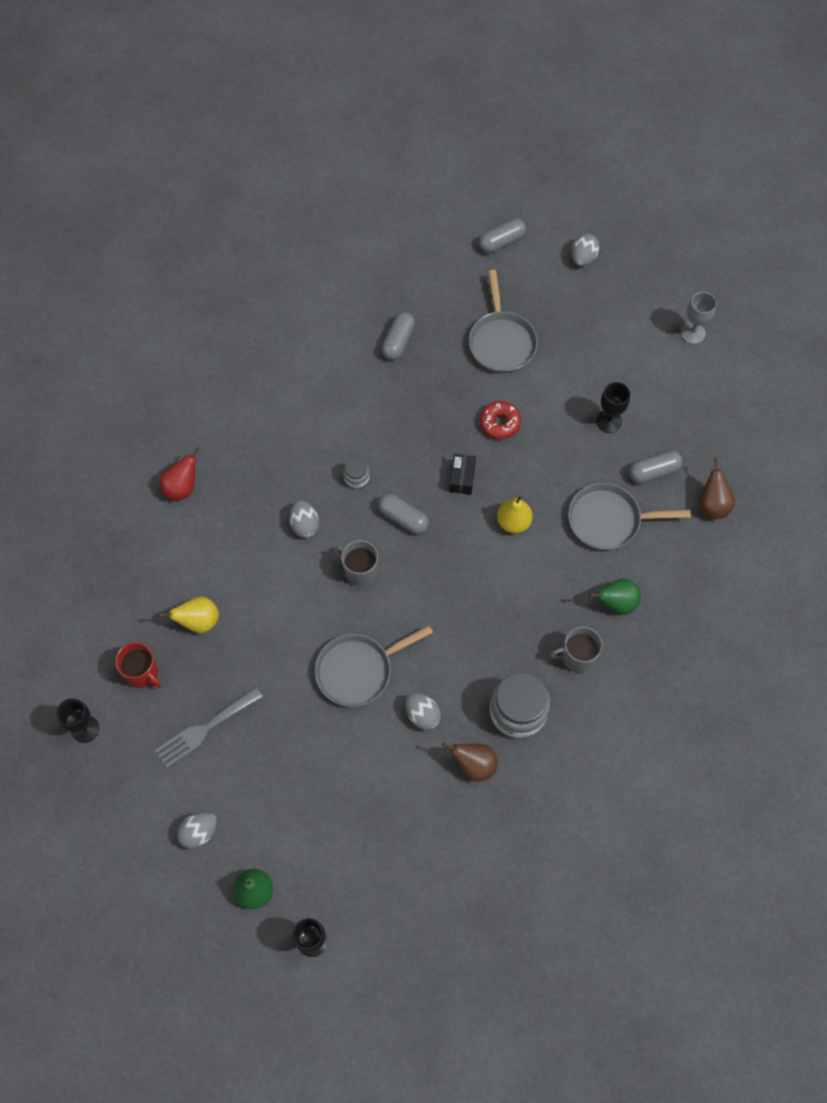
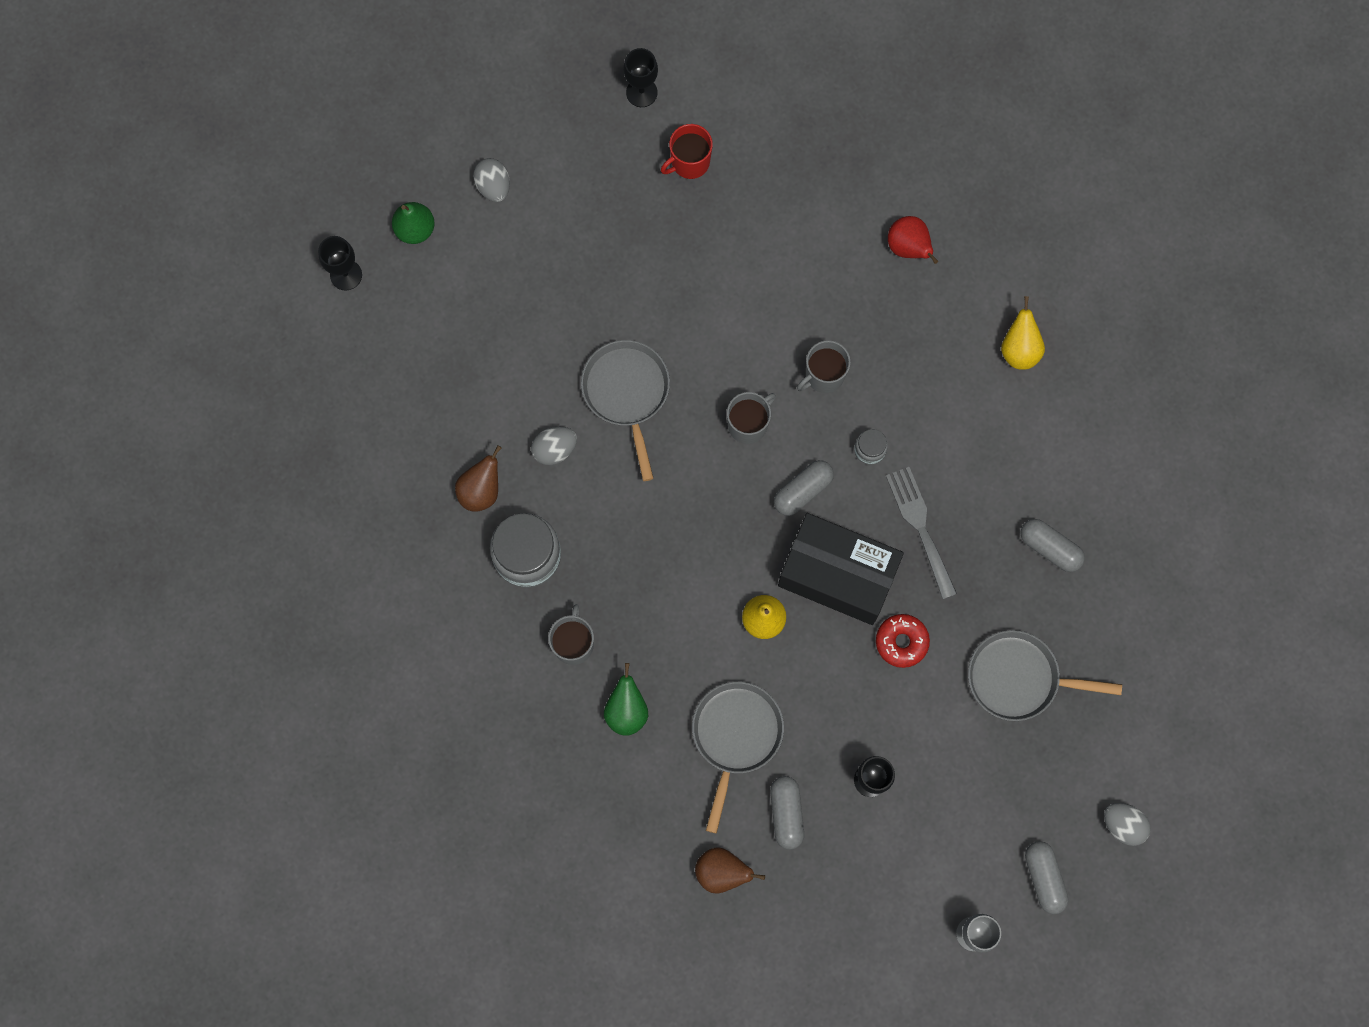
camera: 105 degrees right, 10 degrees up
grey fork [155,687,263,768] -> grey fork moved to [886,467,957,599]
yellow pear [159,597,219,633] -> yellow pear moved to [1001,296,1045,370]
grey egg [289,500,319,538] -> grey mug [797,340,851,393]
black box [449,454,476,495] -> black box [778,513,904,625], size x2.42
grey capsule [479,218,526,253] -> grey capsule moved to [1025,841,1069,914]

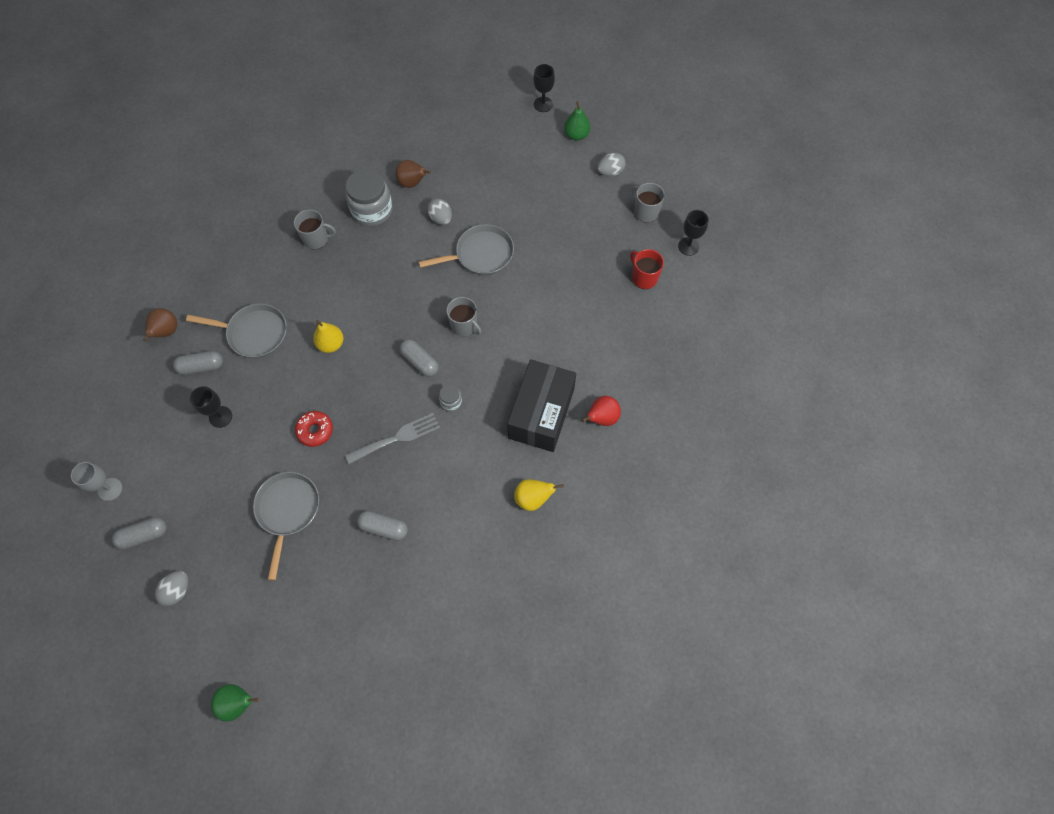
camera: 85 degrees right, 10 degrees down
green pear [604,663,648,736] -> green pear moved to [211,684,259,722]
black box [778,513,904,625] -> black box moved to [507,359,576,452]
grey mug [797,340,851,393] -> grey mug moved to [632,183,665,223]
grey capsule [1020,519,1085,572] -> grey capsule turned 75 degrees clockwise [357,511,408,541]

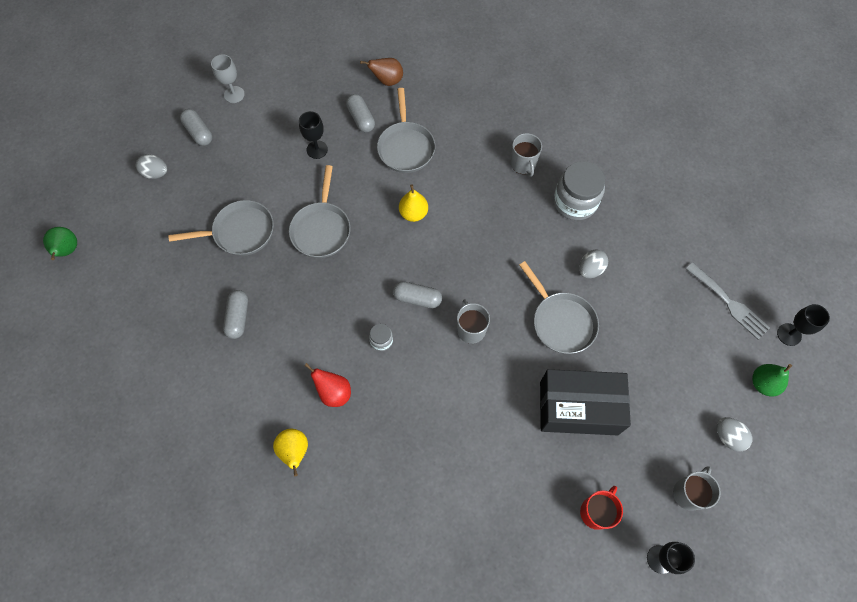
camera: 75 degrees right, 0 degrees up
red donut [295,411,333,447] -> grey pan [289,165,351,258]
grey fork [345,413,440,464] -> grey fork moved to [686,262,770,340]
brown pear [395,160,431,188] -> none
grey capsule [399,339,439,377] -> grey capsule turned 75 degrees clockwise [393,281,442,308]
grey mug [447,297,481,337] -> grey mug turned 135 degrees clockwise [457,299,490,344]
black box [507,359,576,452] -> black box moved to [540,369,631,435]
red pear [582,396,621,426] -> red pear moved to [304,363,351,407]

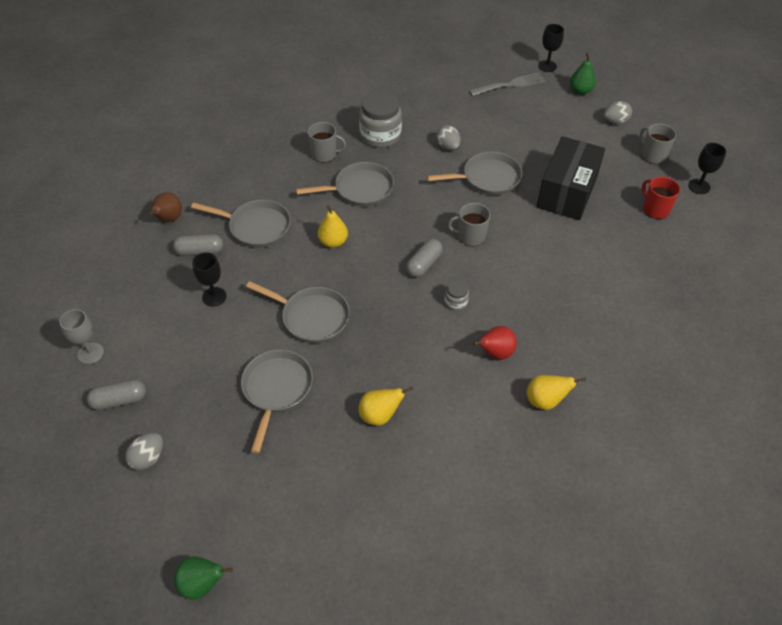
camera: 70 degrees left, 15 degrees down
grey capsule [223,290,248,339] -> yellow pear [359,387,413,426]
none -> grey pan [296,162,394,207]

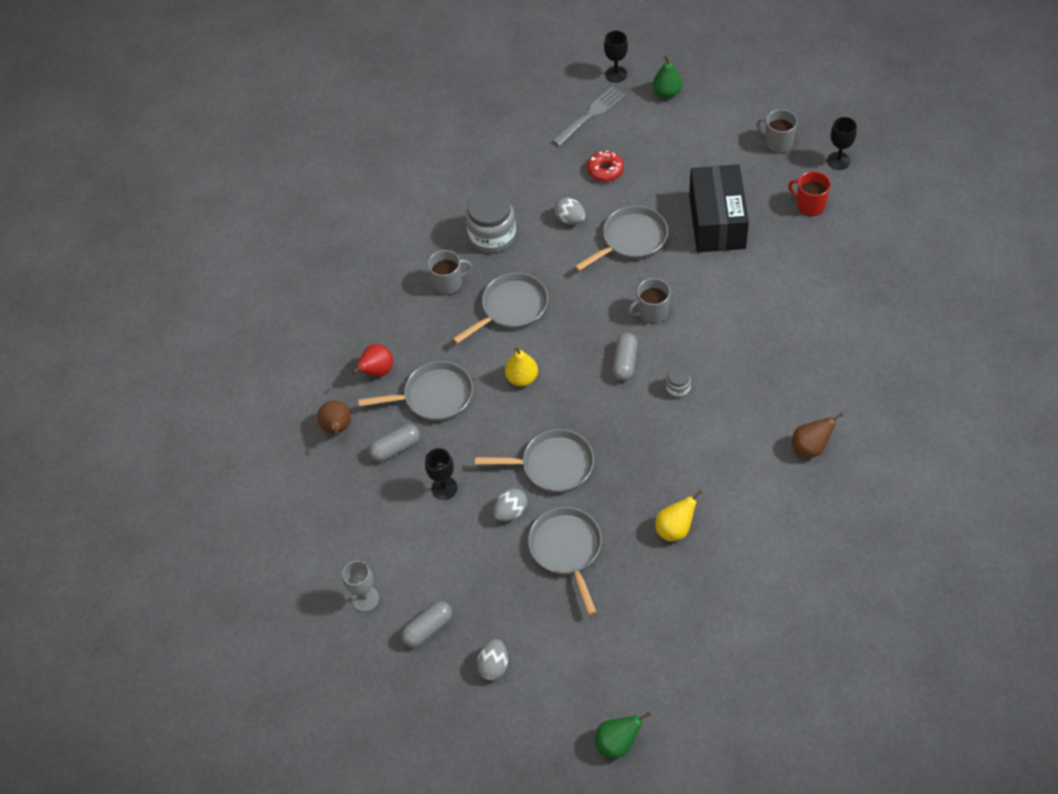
camera: 20 degrees left, 5 degrees up
red pear [473,326,517,360] -> red pear moved to [352,344,393,377]
yellow pear [527,375,586,410] -> brown pear [792,413,844,458]
grey egg [604,101,632,124] -> grey egg moved to [494,488,527,522]
none -> red donut [587,151,624,182]

